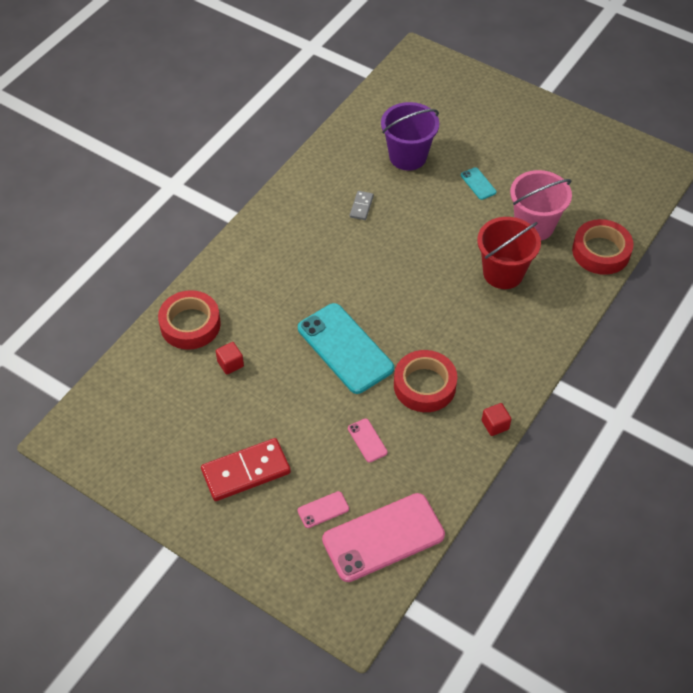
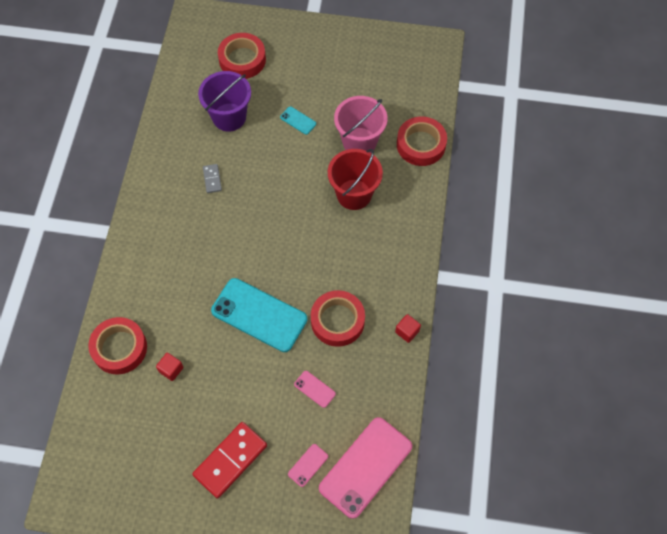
camera: 25 degrees left, 10 degrees up
none -> red tape [218,33,266,79]

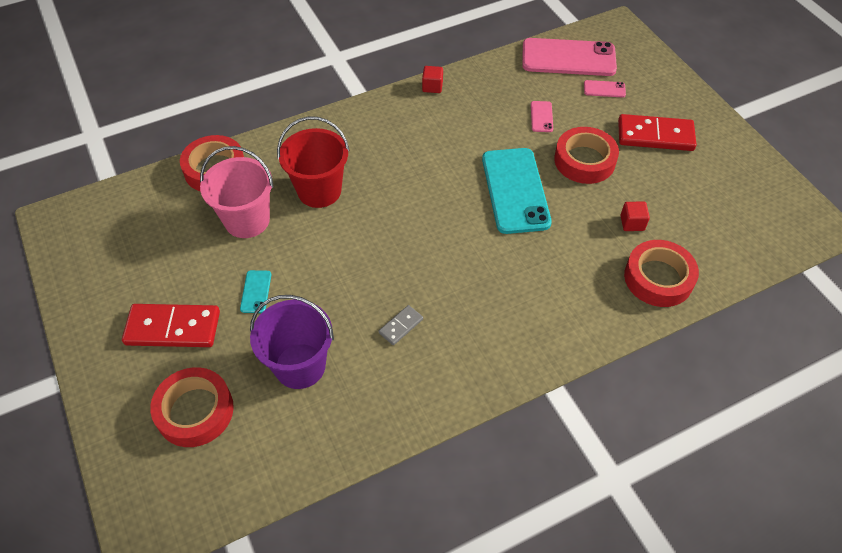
camera: 125 degrees left, 10 degrees down
red tape [311,290,365,347] -> red tape moved to [554,127,619,184]
none -> red domino [122,304,220,347]

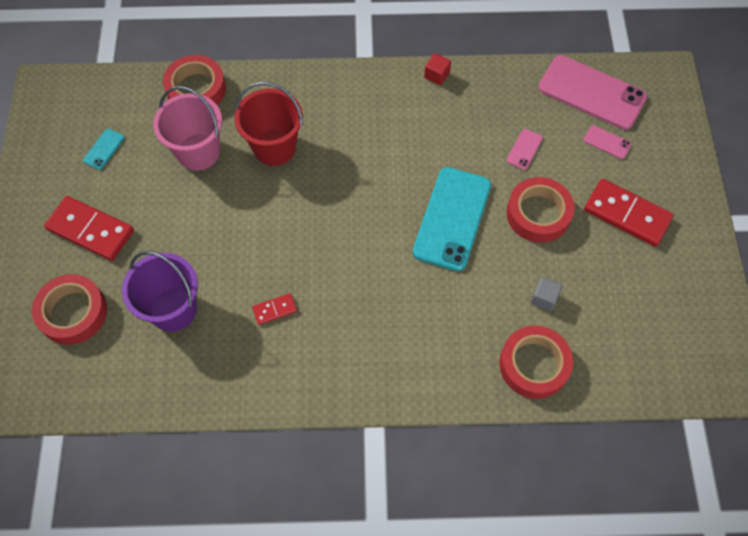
camera: 25 degrees right, 10 degrees up
turquoise phone [240,270,271,313] -> turquoise phone moved to [83,129,125,170]
grey domino [379,305,423,345] -> red domino [252,293,297,325]
red cube [620,202,650,231] -> grey cube [531,277,562,311]

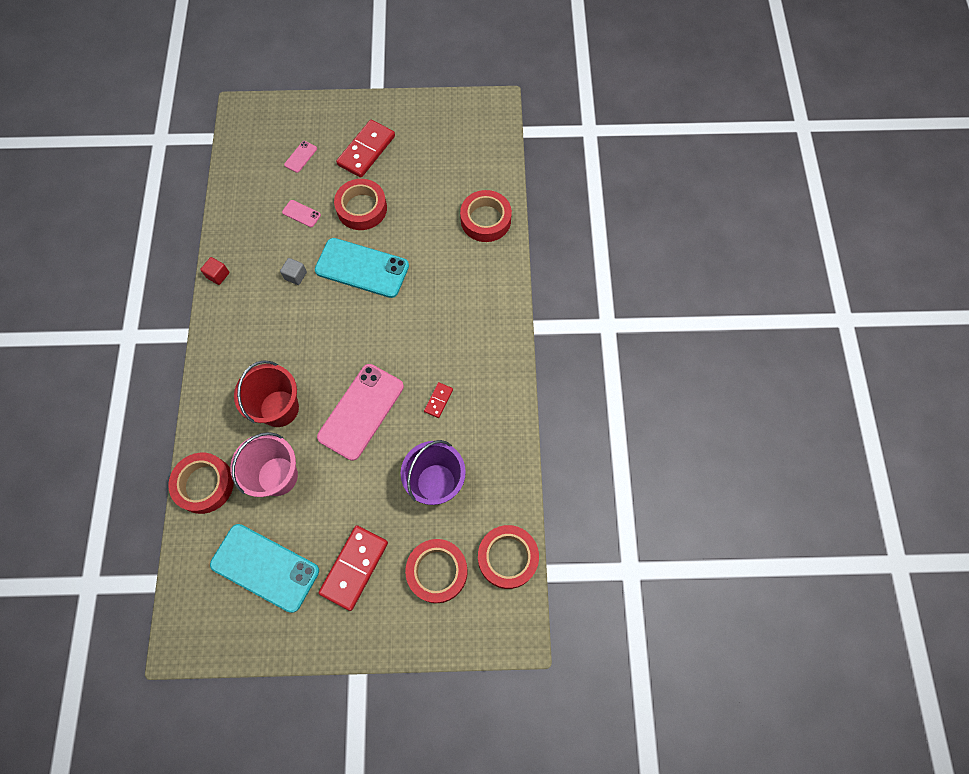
camera: 90 degrees left, 5 degrees up
turquoise phone [83,129,125,170] -> turquoise phone [210,524,319,613], size x2.34
red domino [252,293,297,325] -> red domino turned 45 degrees clockwise [424,382,453,418]
grey cube [531,277,562,311] -> grey cube moved to [280,258,307,285]
pink phone [538,55,647,130] -> pink phone moved to [317,364,404,461]
none -> red tape [478,525,539,589]

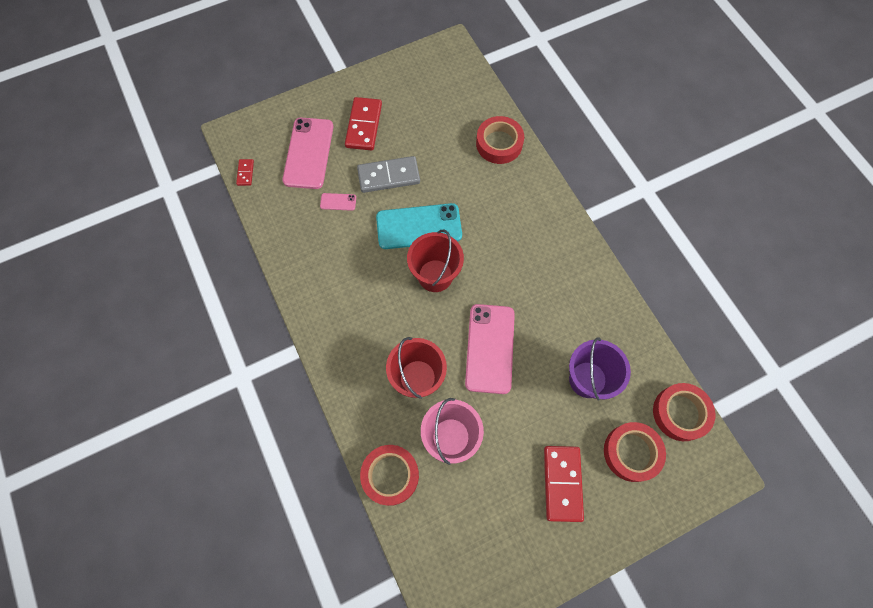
camera: 25 degrees left, 0 degrees up
red cube [200,257,229,285] -> none
turquoise phone [210,524,319,613] -> none
grey cube [280,258,307,285] -> none
pink phone [284,141,317,173] -> pink phone [282,118,333,189], size x2.34
red tape [334,179,387,230] -> grey domino [357,156,420,193]
red domino [424,382,453,418] -> red domino moved to [236,159,254,186]
none -> red bucket [407,230,464,292]

